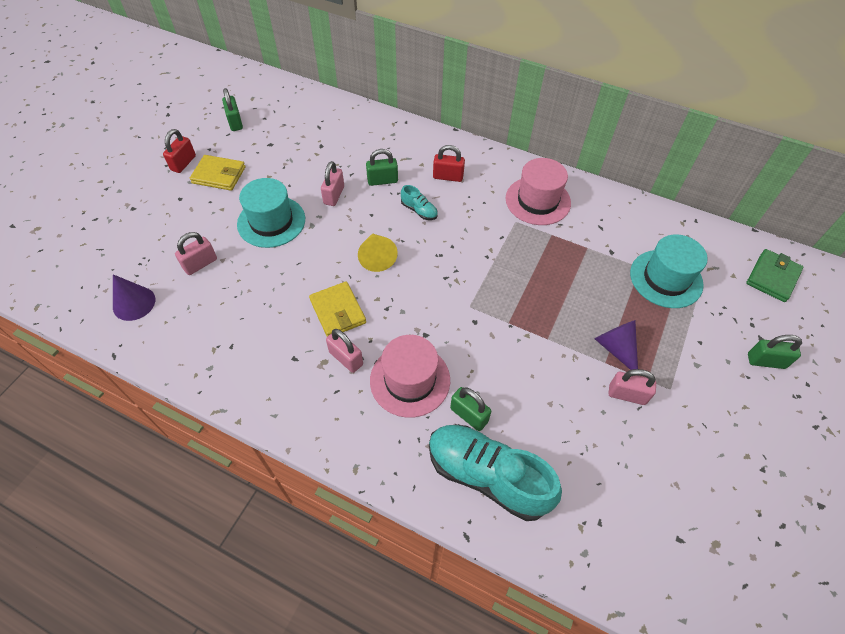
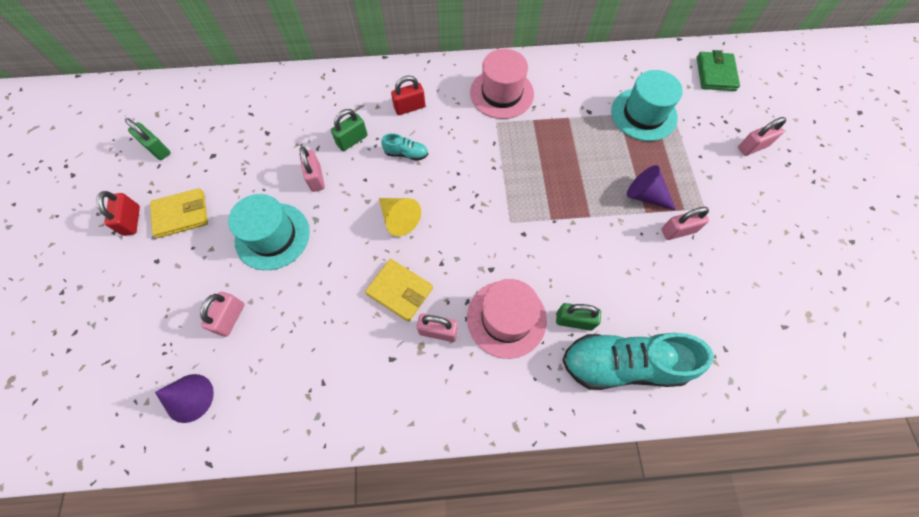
camera: 30 degrees left, 10 degrees up
green padlock [748,335,802,369] -> pink padlock [738,117,786,156]

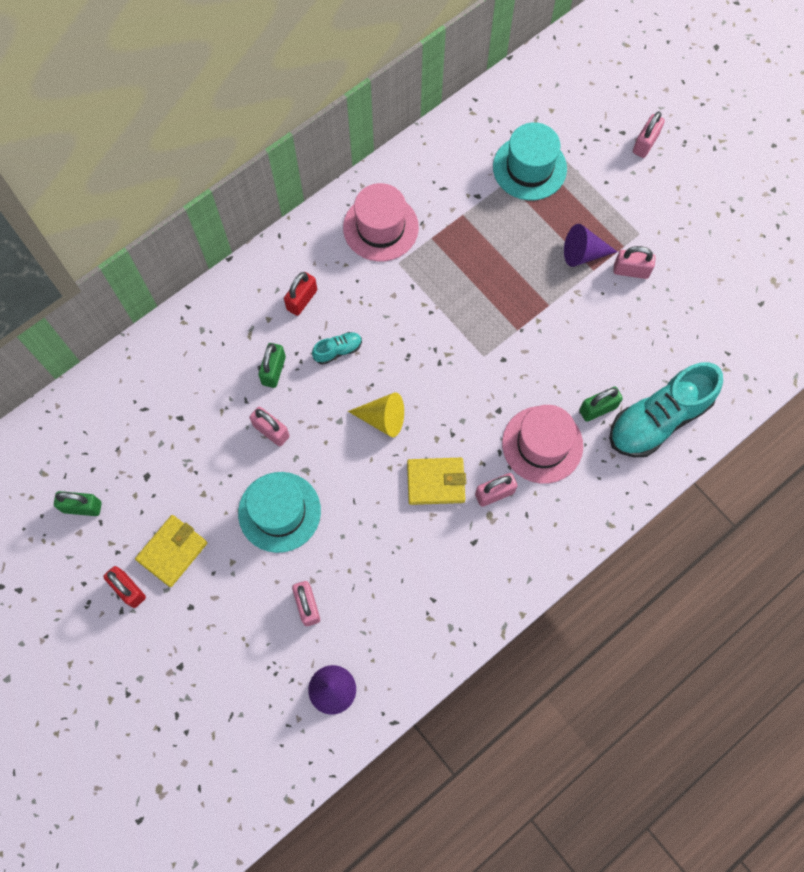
camera: 35 degrees left, 5 degrees up
pink padlock [661,207,709,240] -> pink padlock turned 60 degrees clockwise [613,246,655,279]
green wallet [697,50,740,91] -> none

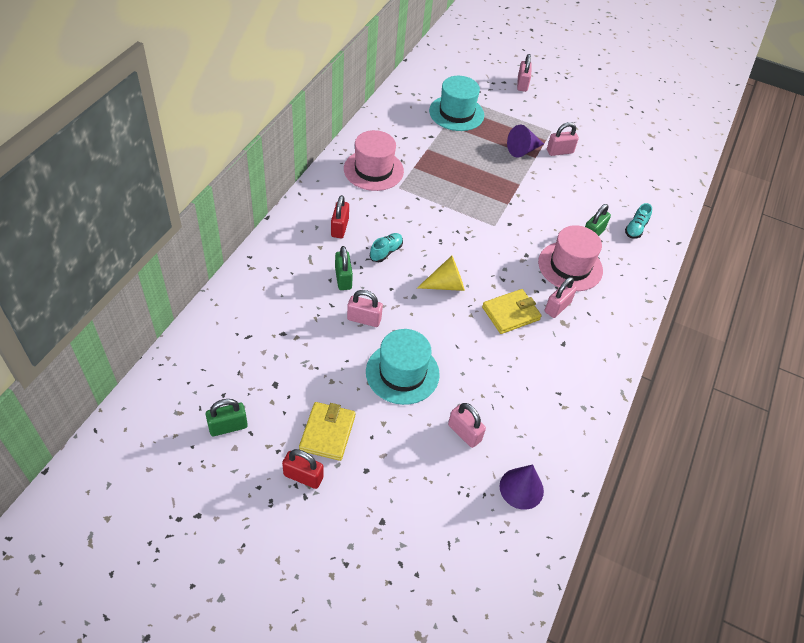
camera: 30 degrees left, 20 degrees down
turquoise shoe [609,362,723,457] -> turquoise shoe [625,203,652,239], size x0.44

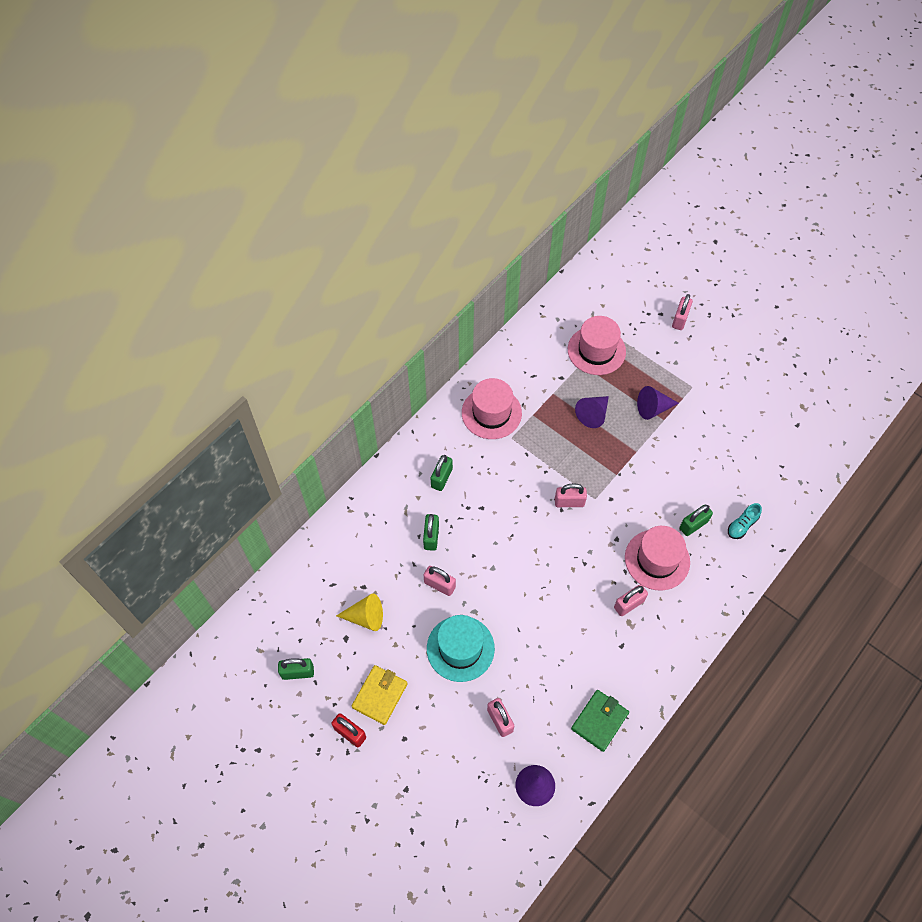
camera: 20 degrees right, 10 degrees up
red padlock [331,195,349,238] -> green padlock [431,455,453,491]
turquoise shoe [370,233,403,262] -> none
yellow cone [417,256,465,291] -> yellow cone moved to [336,593,383,631]
turquoise hat [429,76,484,131] -> pink hat [568,316,626,375]
yellow wallet [482,289,542,334] -> none
pink padlock [547,122,579,156] -> pink padlock moved to [555,483,587,507]
none -> green wallet [571,690,629,752]
none -> purple cone [575,396,609,428]

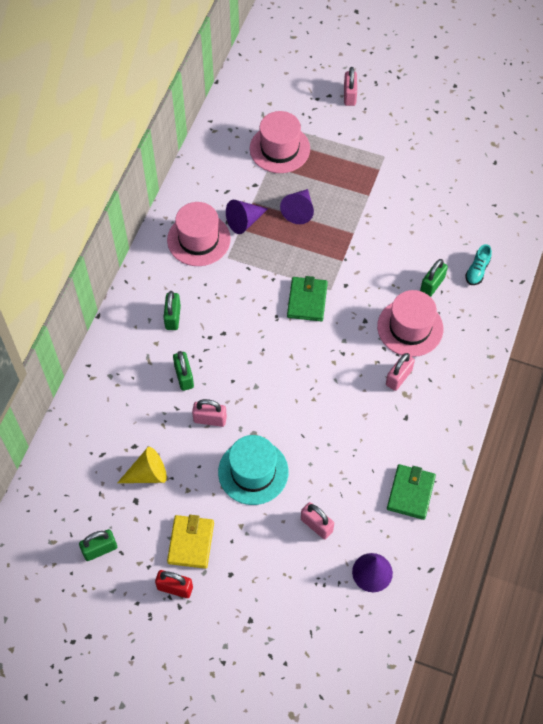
camera: 20 degrees left, 0 degrees up
pink padlock [555,483,587,507] -> green wallet [287,276,328,321]
purple cone [637,386,679,420] -> purple cone moved to [226,200,268,234]

